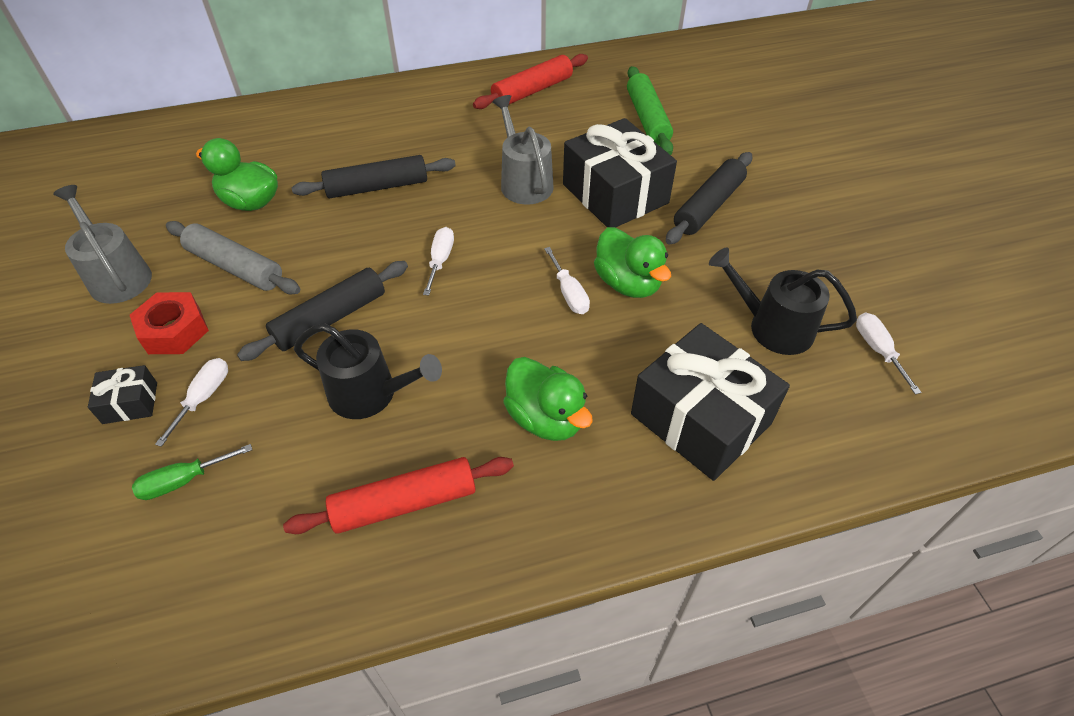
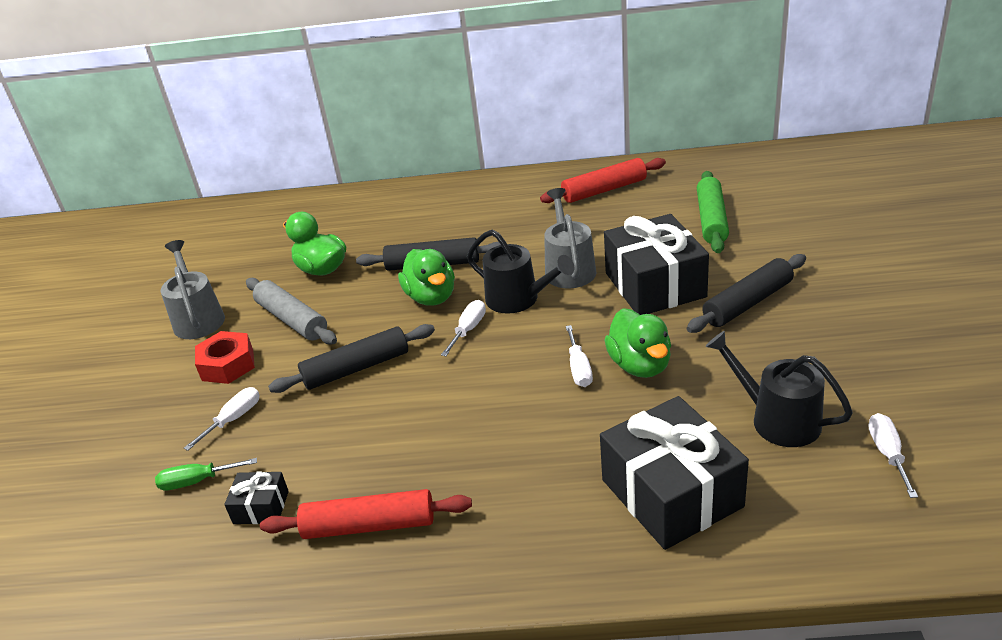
camera: 20 degrees right, 15 degrees down
black gift [88,365,157,424] -> black gift moved to [224,471,289,524]
black watering can [294,324,442,419] -> black watering can moved to [467,230,574,314]
green duck [503,357,593,441] -> green duck moved to [398,249,455,306]

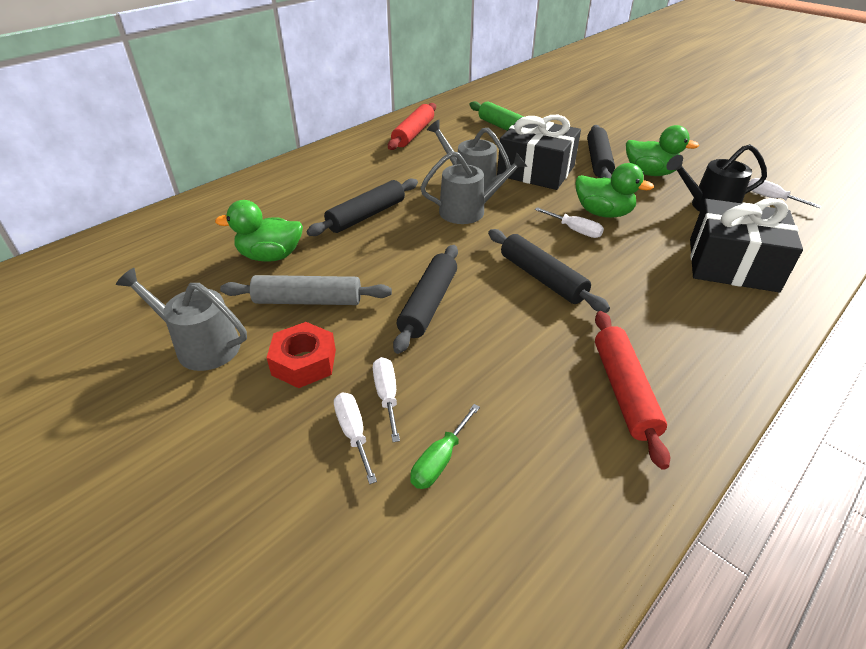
camera: 50 degrees left, 5 degrees up
black gift [224,471,289,524] -> none
red rolling pin [260,489,472,539] -> red rolling pin turned 45 degrees counterclockwise [595,311,670,470]
green duck [398,249,455,306] -> green duck moved to [626,125,699,176]
white screwdriver [441,300,486,356] -> white screwdriver moved to [334,393,377,484]
black watering can [467,230,574,314] -> grey watering can [420,151,528,224]
none -> black rolling pin [488,229,610,313]

